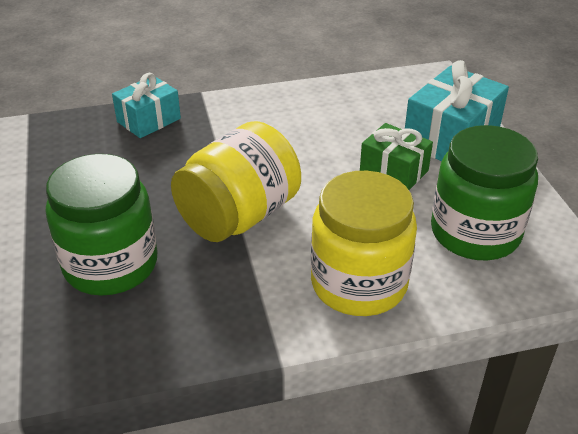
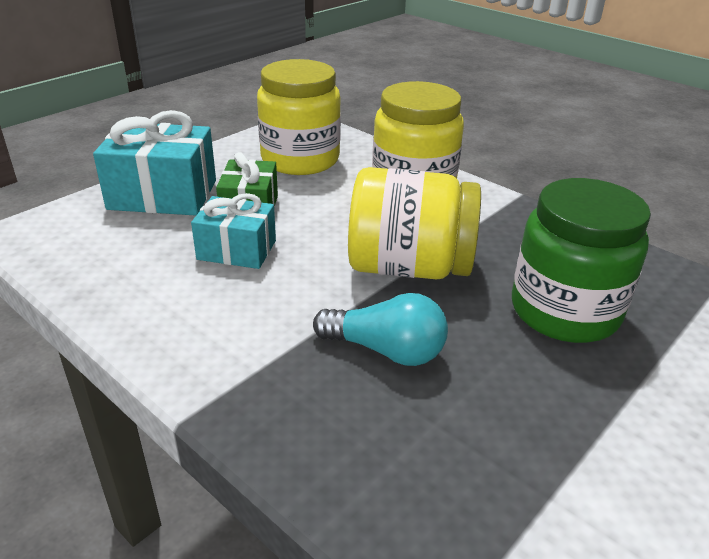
camera: 125 degrees left, 5 degrees down
turquoise gift [112,73,181,138] -> turquoise gift moved to [191,193,276,269]
green jar [431,125,538,260] -> yellow jar [257,59,341,175]
none -> turquoise light bulb [313,293,448,366]

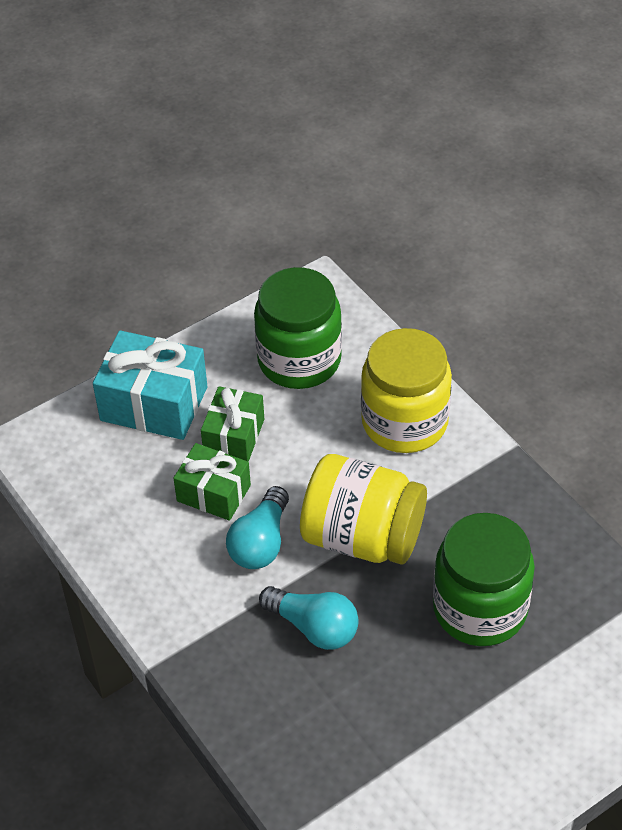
camera: 15 degrees right, 15 degrees up
turquoise gift [191,193,276,269] -> green gift [173,443,251,521]
yellow jar [257,59,341,175] -> green jar [254,267,342,389]
none -> turquoise light bulb [226,486,289,569]

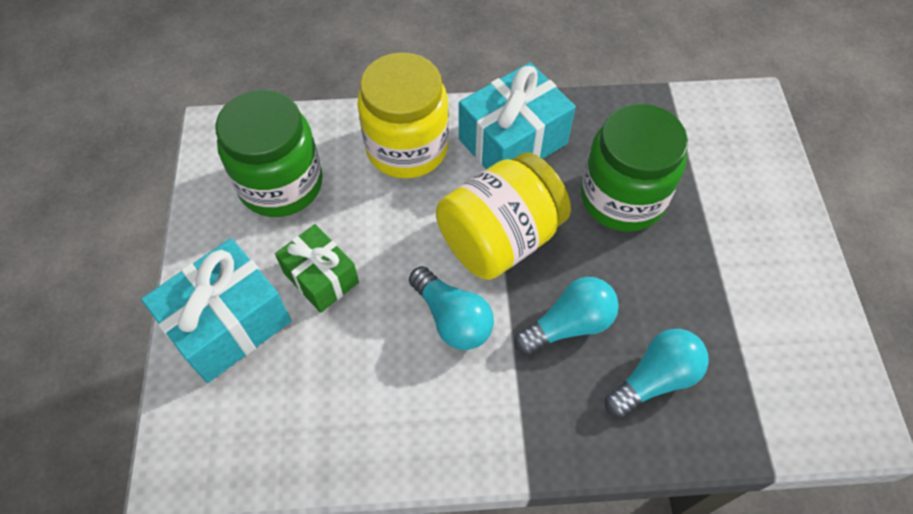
camera: 60 degrees left, 10 degrees up
green gift [173,443,251,521] -> none
none -> turquoise gift [459,62,576,169]
none -> turquoise light bulb [605,329,709,418]

